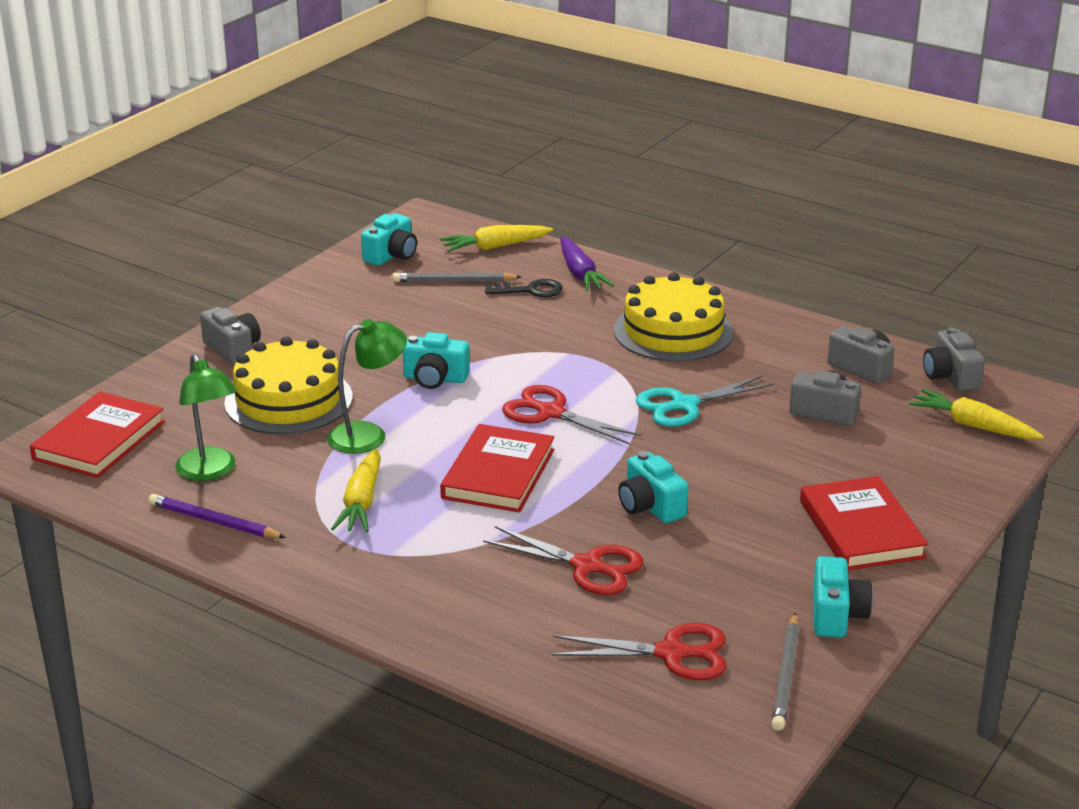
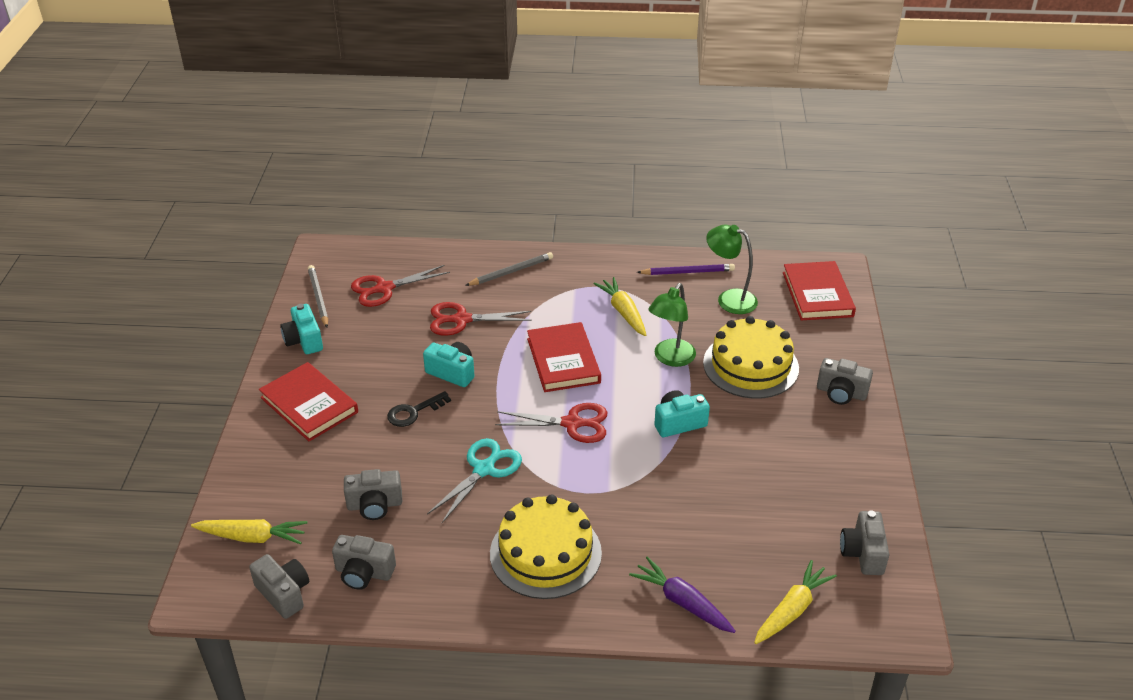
camera: 150 degrees right, 10 degrees up
turquoise camera [361,213,417,266] -> grey camera [840,510,889,575]
grey pencil [393,272,521,282] -> grey pencil moved to [465,252,553,286]
black key [485,279,563,297] -> black key moved to [387,391,451,427]

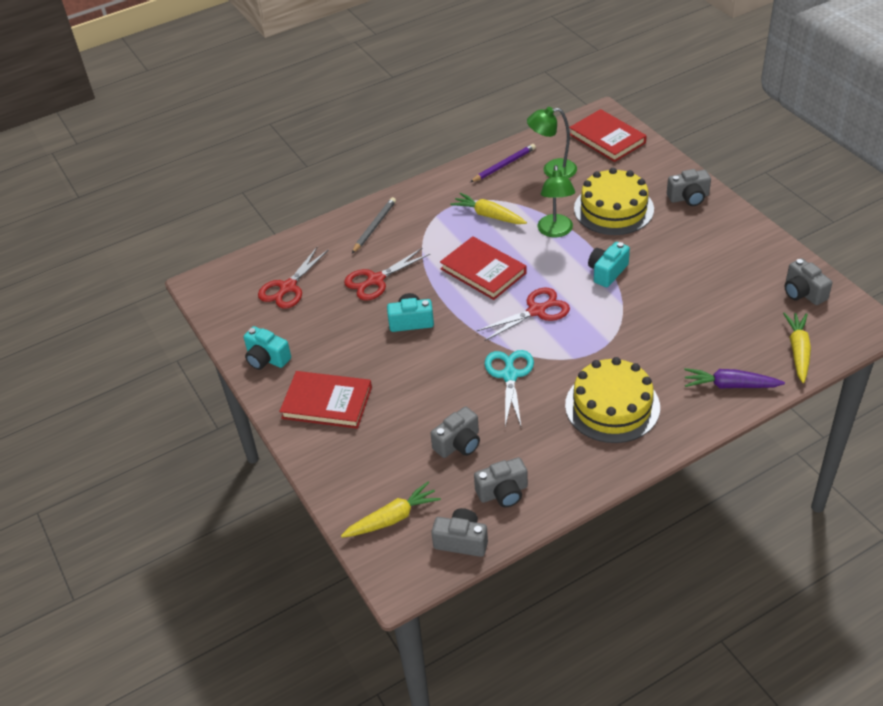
camera: 30 degrees left, 5 degrees up
grey pencil [308,265,328,328] -> none
black key [387,391,451,427] -> none

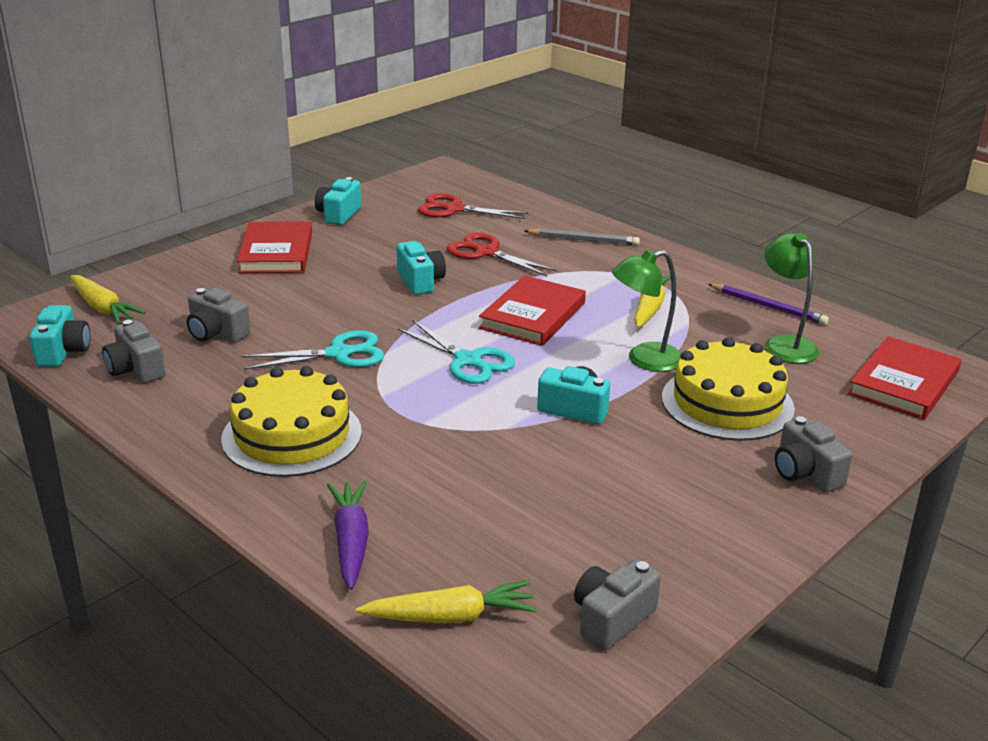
camera: 70 degrees right, 15 degrees down
grey camera [431,508,488,557] -> turquoise camera [29,305,91,367]
red scissors [477,288,570,341] -> turquoise scissors [397,320,515,384]

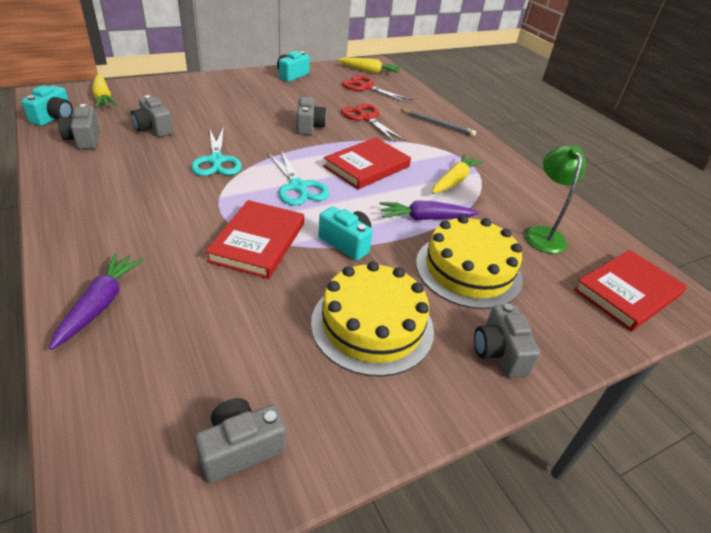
camera: 15 degrees right, 10 degrees up
yellow cake [221,366,362,477] -> yellow cake moved to [311,261,434,377]
red book [237,221,312,273] -> red book moved to [205,200,304,279]
turquoise scissors [242,330,384,370] -> turquoise scissors turned 75 degrees clockwise [191,127,242,176]
yellow carrot [356,580,537,623] -> yellow carrot moved to [338,57,401,73]
turquoise camera [397,241,446,295] -> grey camera [297,97,327,135]
green lamp [612,250,682,372] -> purple carrot [380,201,479,220]
purple pencil [708,284,829,325] -> none

